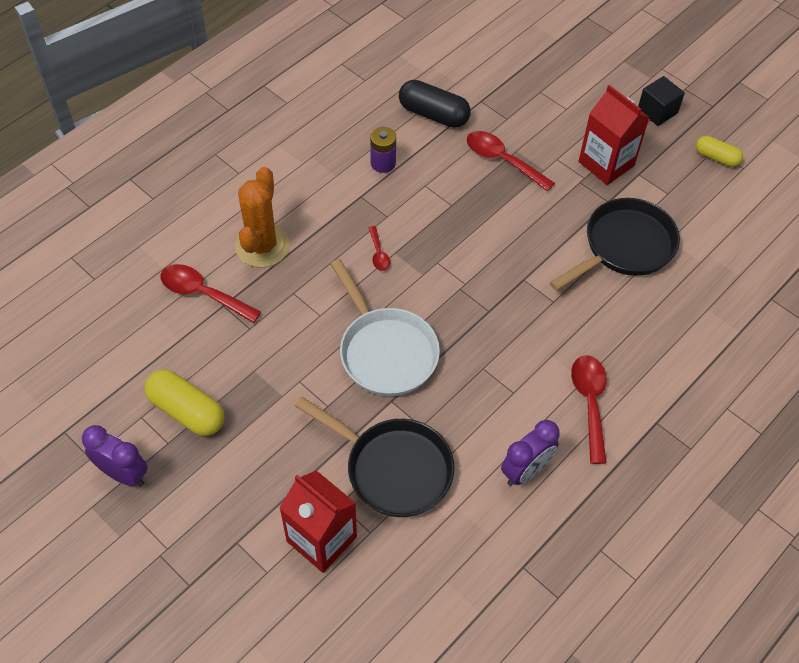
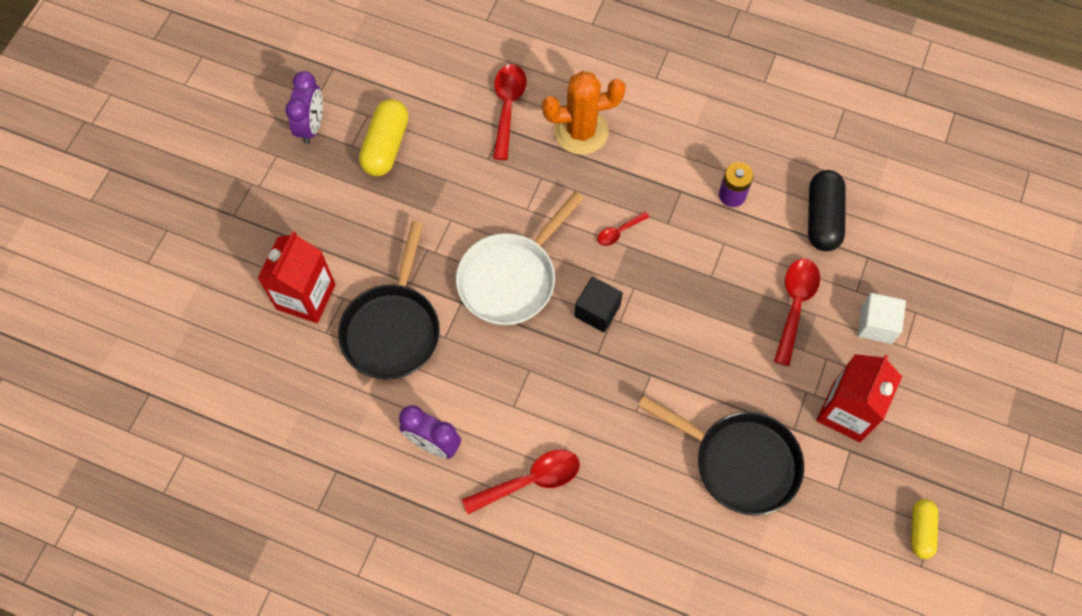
camera: 70 degrees right, 10 degrees up
black cube [638,76,685,126] -> black cube moved to [574,277,623,332]
none -> white cube [858,293,906,344]

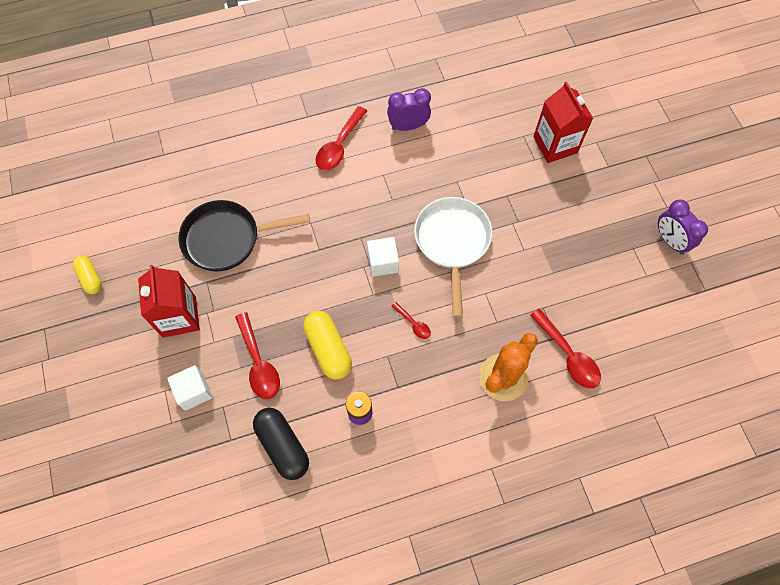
camera: 140 degrees right, 0 degrees up
black pan [338,221,440,379] -> none
yellow capsule [359,99,409,176] -> yellow capsule moved to [303,311,352,380]
black cube [574,277,623,332] -> white cube [367,237,399,277]
red spoon [597,212,649,246] -> red spoon turned 120 degrees clockwise [392,302,431,339]

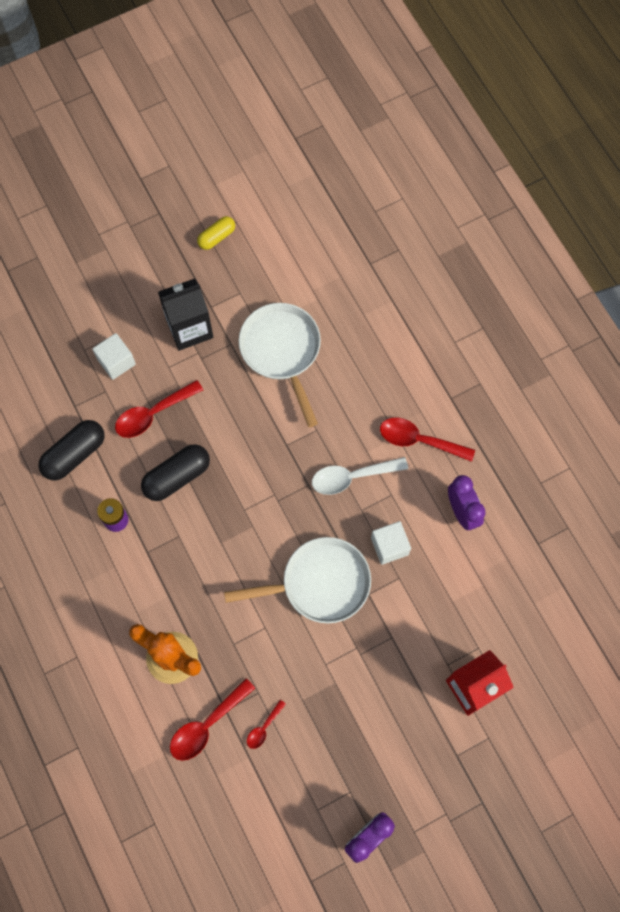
camera: 80 degrees right, 5 degrees up
red carton [138,265,200,338] -> black carton [158,278,214,351]
black pan [178,200,310,272] -> white pan [239,303,321,427]
yellow capsule [303,311,352,380] -> black capsule [141,444,210,501]
white cube [367,237,399,277] -> white cube moved to [371,521,411,565]
red spoon [392,302,431,339] -> red spoon moved to [247,700,286,749]
none -> white spoon [312,457,408,495]

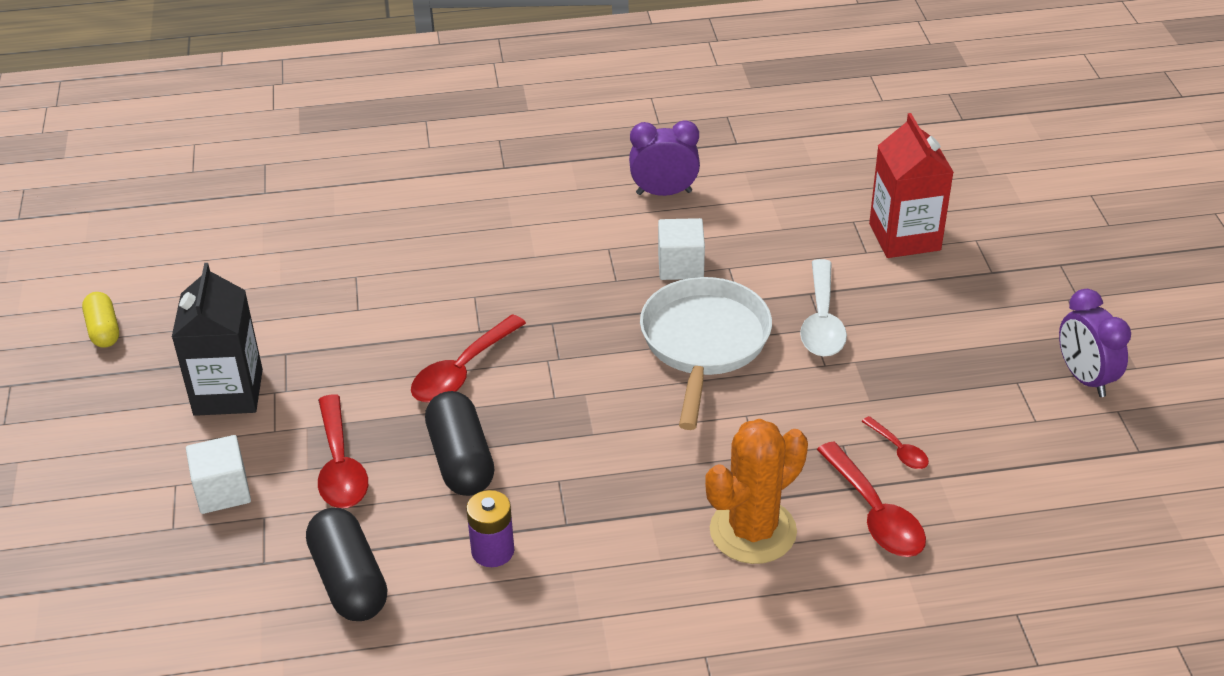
camera: 70 degrees left, 30 degrees down
white pan [239,303,321,427] -> none
white spoon [312,457,408,495] -> white spoon moved to [800,259,847,357]
red spoon [380,418,475,462] -> red spoon moved to [411,314,526,402]

